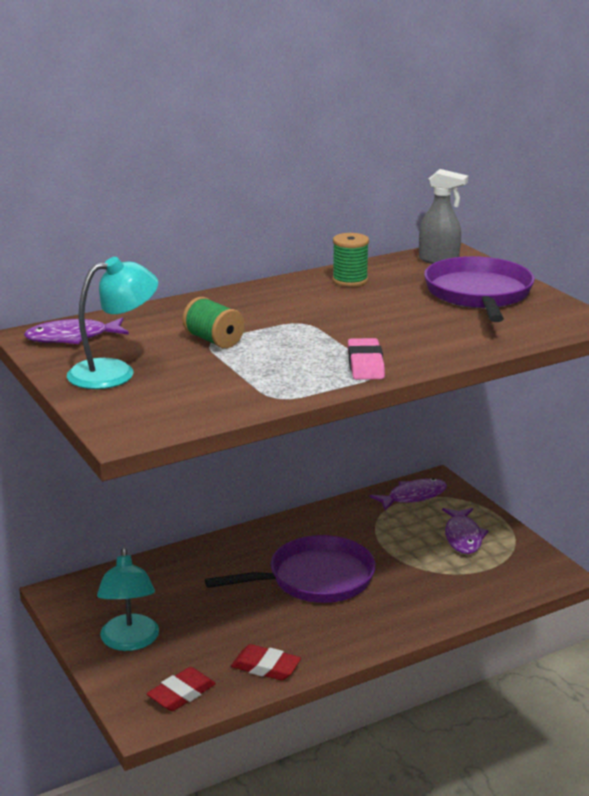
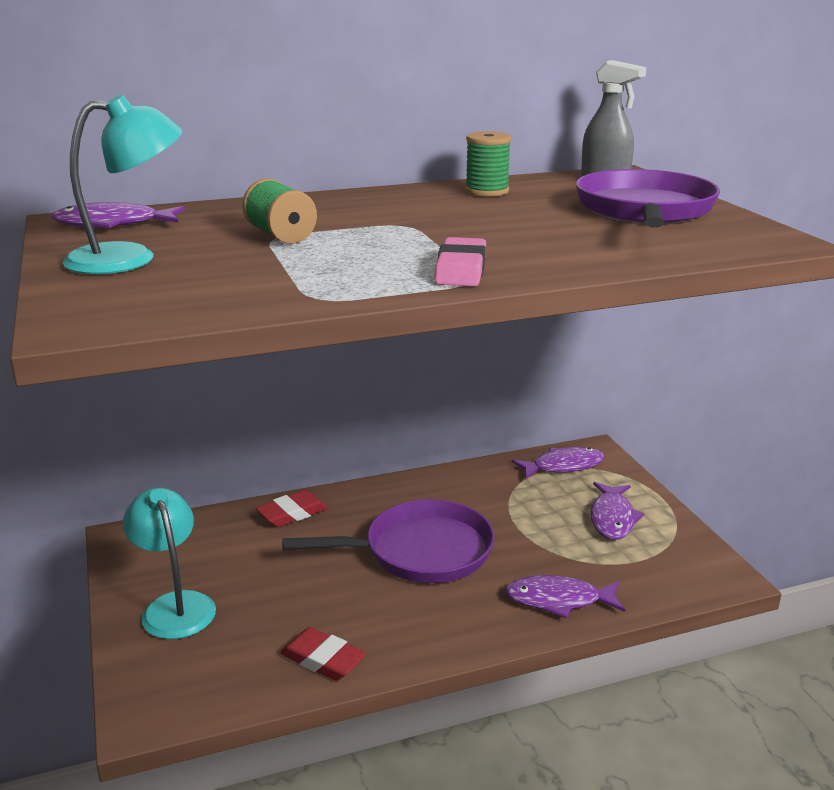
camera: 10 degrees right, 0 degrees up
turquoise lamp [97,548,159,651] -> turquoise lamp turned 150 degrees clockwise [123,488,216,639]
red eraser [147,667,216,711] -> red eraser moved to [256,490,328,527]
none -> purple fish [505,575,625,618]

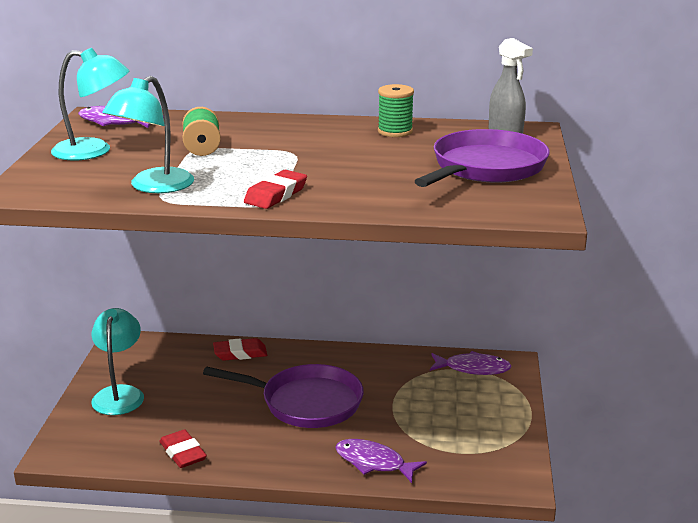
camera: 25 degrees right, 0 degrees up
pink eraser [435,237,486,286] -> red eraser [244,170,307,209]
purple fish [590,482,645,540] -> none
none -> turquoise lamp [102,76,194,193]

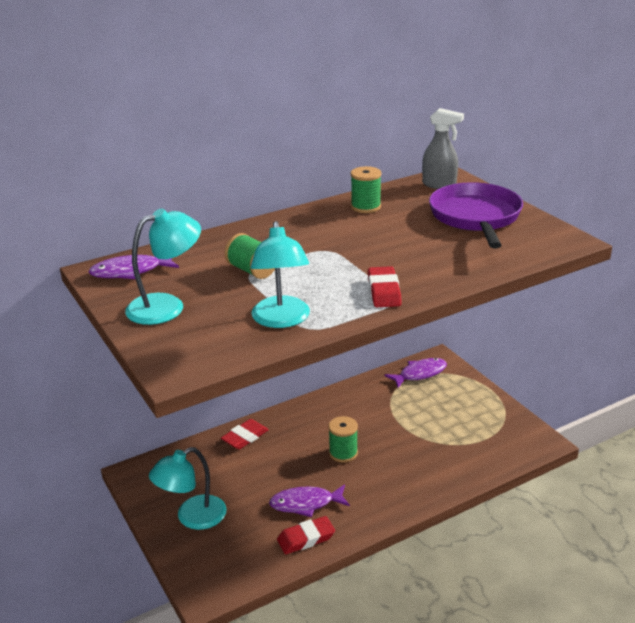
camera: 35 degrees left, 5 degrees up
turquoise lamp [91,308,144,415] -> turquoise lamp turned 90 degrees counterclockwise [149,447,227,530]
red eraser [159,429,207,468] -> red eraser turned 45 degrees counterclockwise [277,516,335,555]
purple pan [203,364,364,428] -> green spool [328,416,358,463]
purple fish [335,439,427,483] -> purple fish moved to [269,484,350,517]

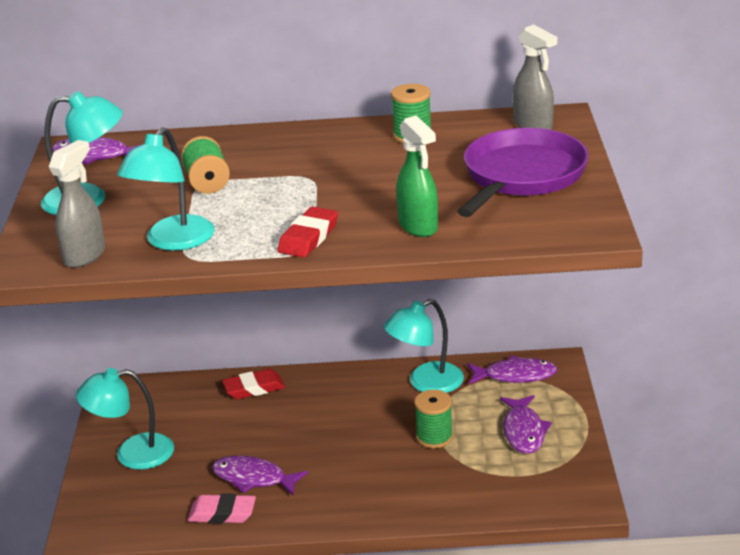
camera: 30 degrees right, 0 degrees up
red eraser [277,516,335,555] -> pink eraser [188,493,256,524]
green spool [328,416,358,463] -> green spool moved to [414,390,453,448]
none -> grey spray bottle [49,140,105,268]
none -> turquoise lamp [384,299,464,393]
none -> green spray bottle [396,116,438,237]
none -> purple fish [500,395,552,454]

